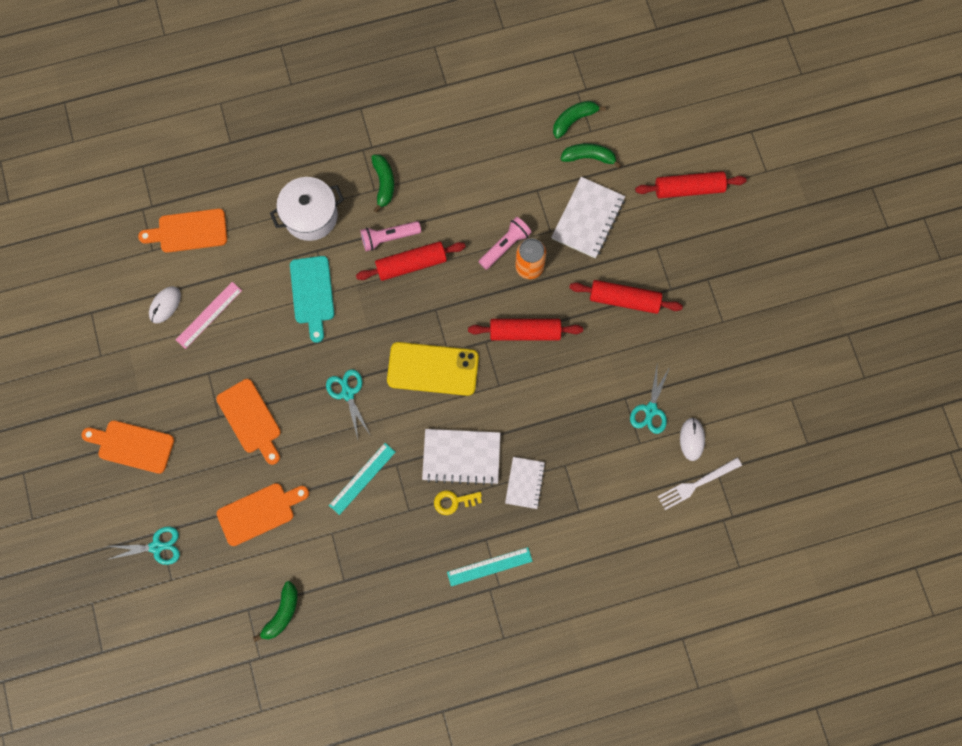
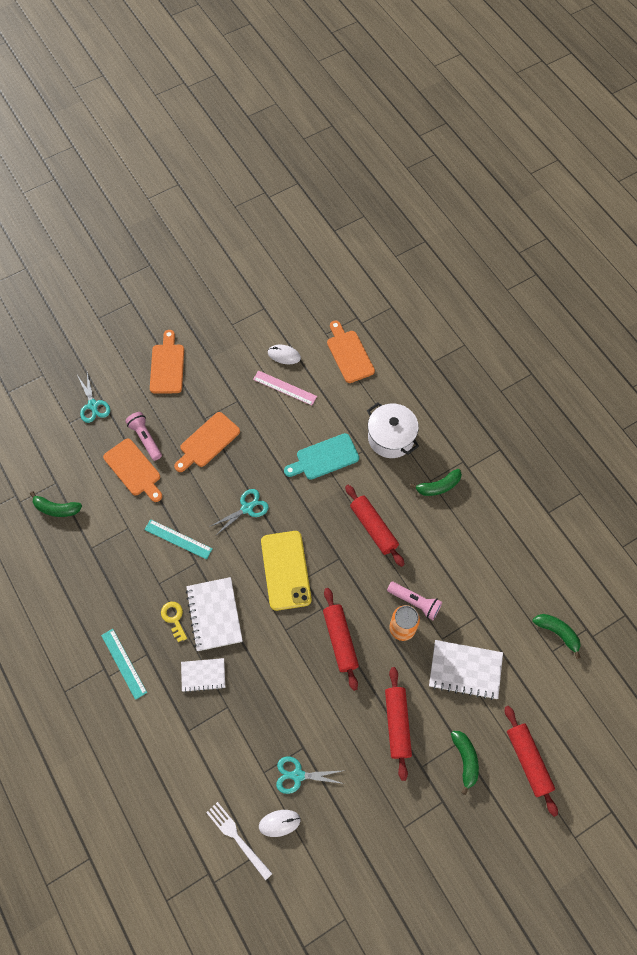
camera: 75 degrees right, 10 degrees down
pink flashlight [360,221,421,251] -> pink flashlight moved to [125,412,162,461]
green banana [560,143,621,168] -> green banana moved to [451,731,479,795]

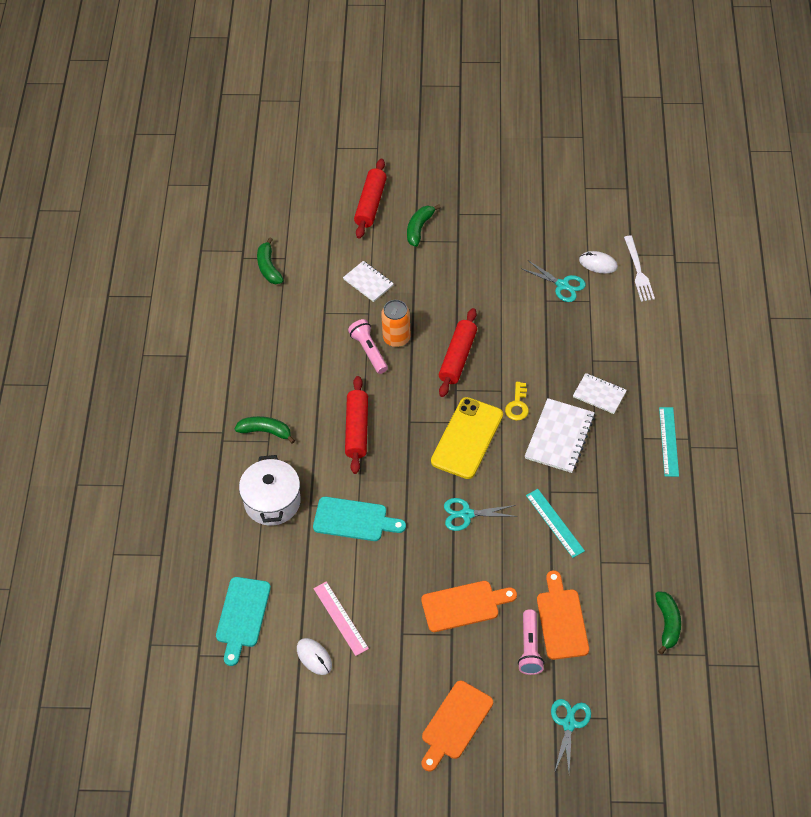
camera: 145 degrees left, 10 degrees down
green banana [30,491,82,517] -> green banana turned 45 degrees clockwise [655,591,681,654]
yellow key [161,602,187,642] -> yellow key moved to [505,382,529,421]
orange cutting board [327,320,375,383] -> turquoise cutting board [216,577,271,666]
red rolling pin [385,667,412,781] -> none
white notebook [429,640,503,700] -> white notebook [343,261,394,302], size x0.63

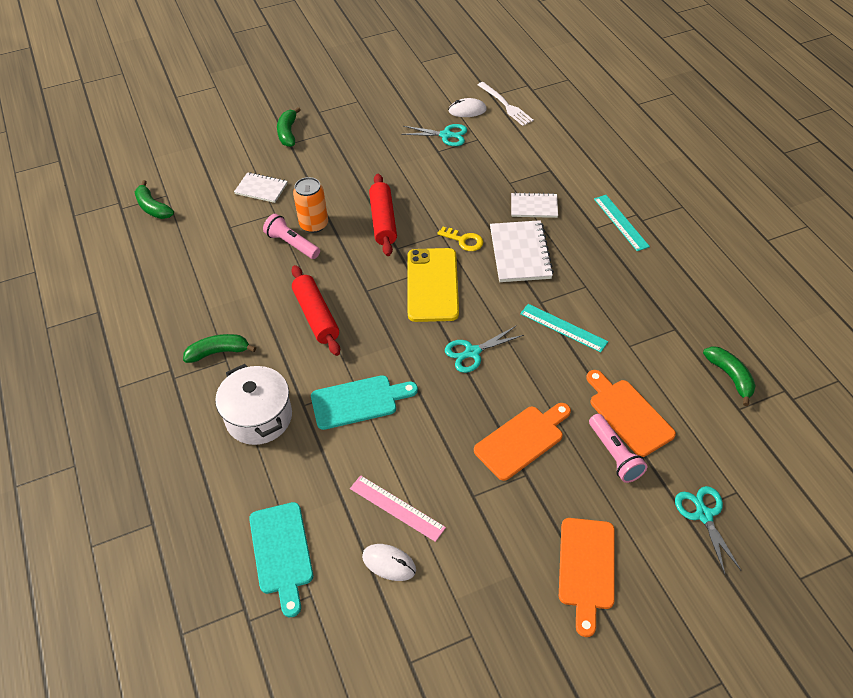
camera: 25 degrees left, 5 degrees down
red rolling pin [354,159,387,239] -> none
yellow key [505,382,529,421] -> yellow key turned 45 degrees counterclockwise [437,227,484,251]

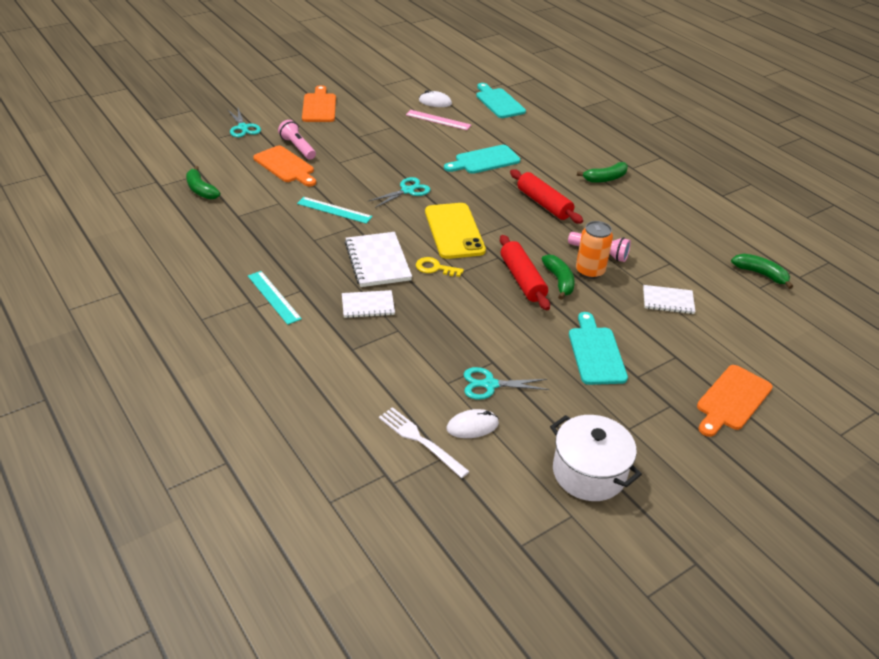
camera: 165 degrees right, 10 degrees down
white pot [215,364,292,445] -> white pot moved to [550,415,642,501]
green banana [277,107,301,147] -> green banana moved to [542,254,575,300]
orange cutting board [474,403,571,481] -> orange cutting board moved to [697,365,773,437]
none -> turquoise cutting board [569,312,628,385]

